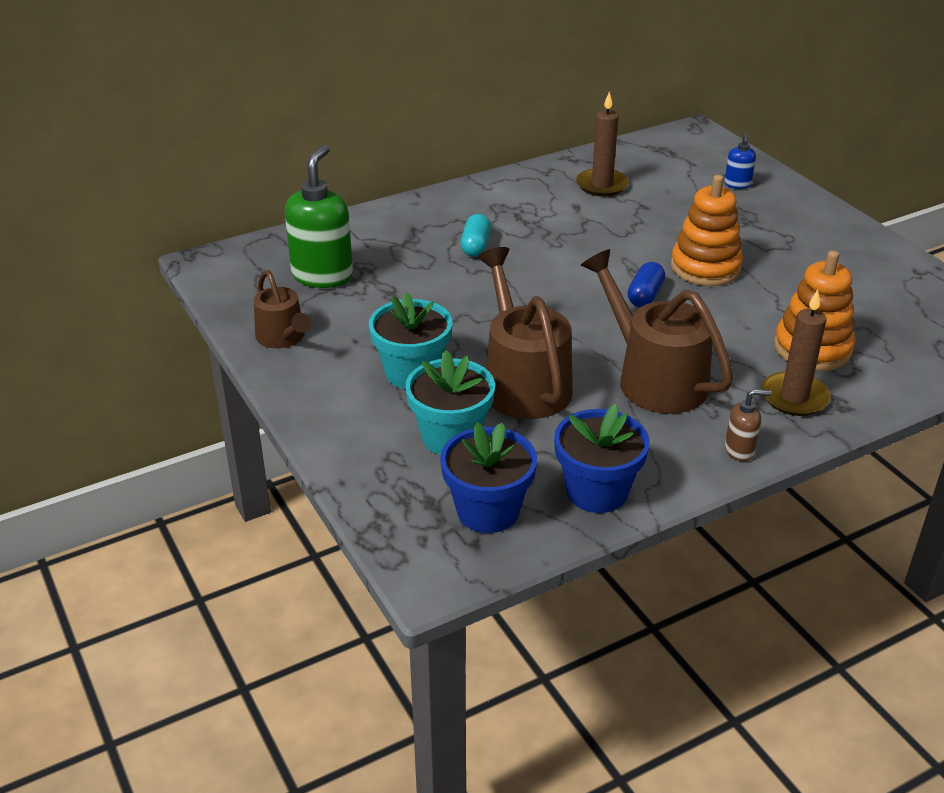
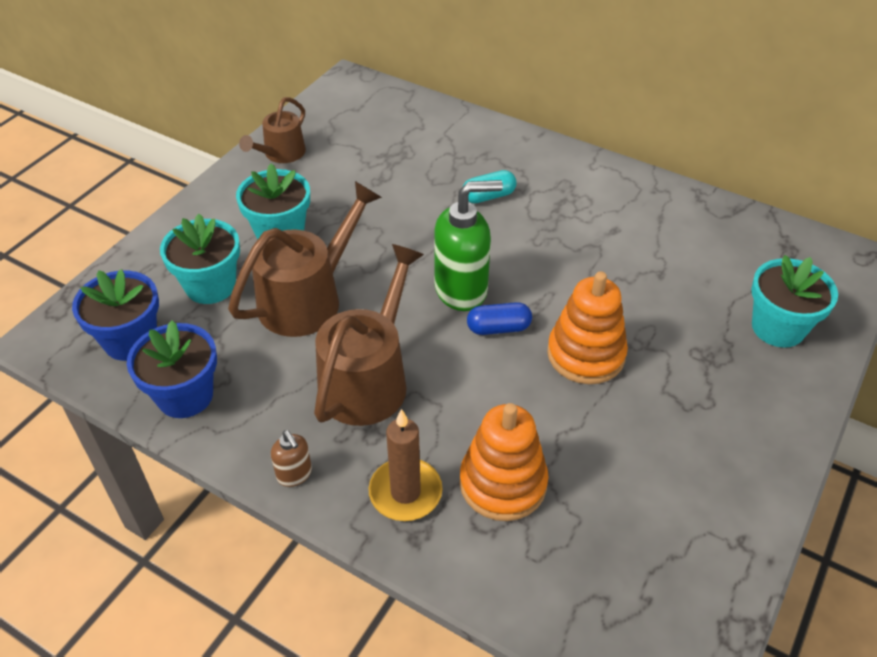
camera: 60 degrees right, 10 degrees up
green soap dispenser [285,145,353,288] -> green soap dispenser moved to [434,180,503,311]
brown candle [576,92,629,196] -> none
blue soap dispenser [724,133,756,189] -> turquoise flower pot [751,255,838,348]

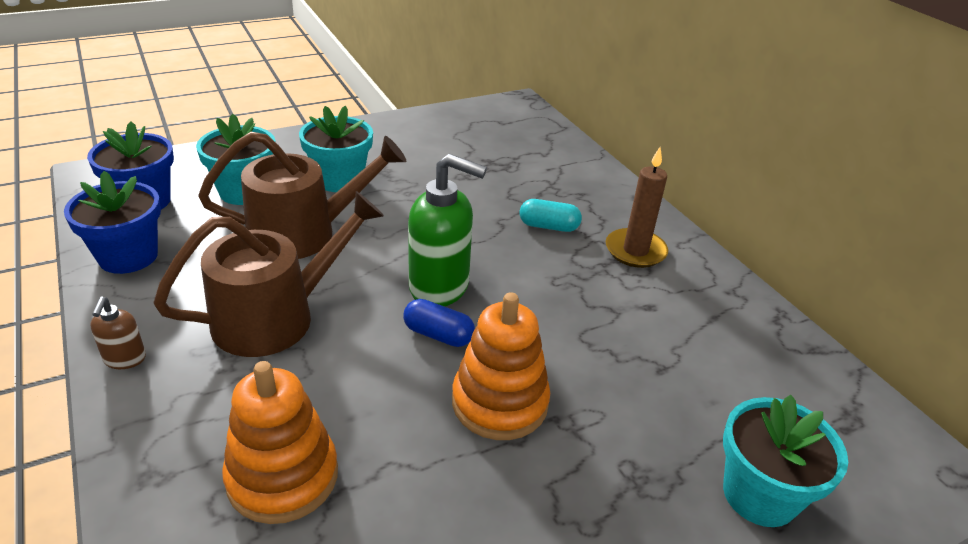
camera: 30 degrees right, 10 degrees down
brown watering can [239,97,306,163] -> none
brown candle [369,409,442,521] -> brown candle moved to [606,147,668,268]

